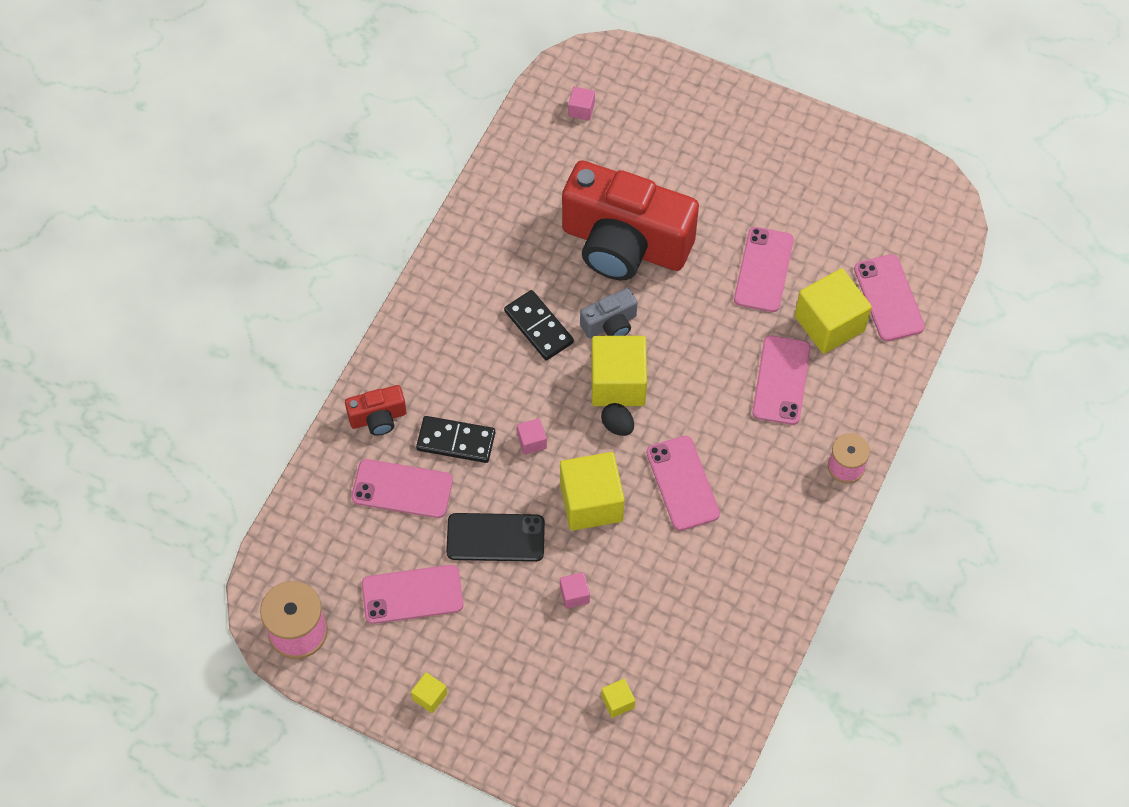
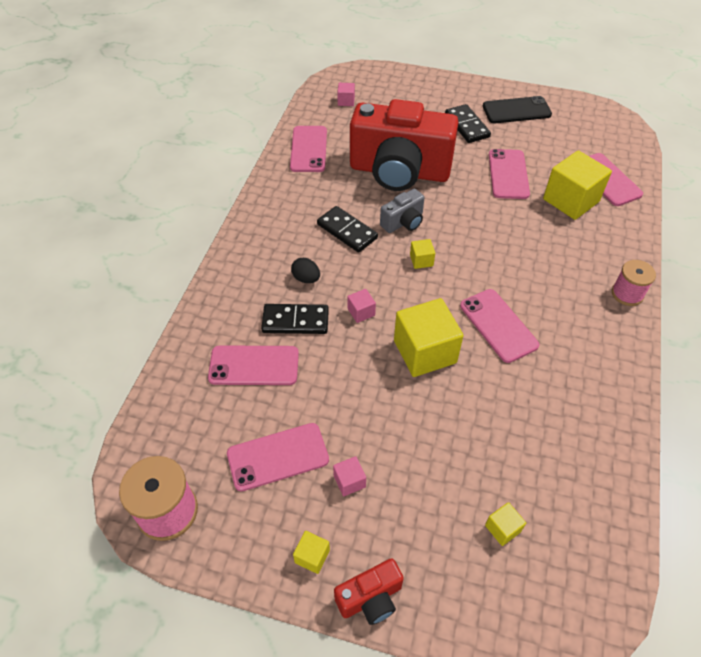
camera: 10 degrees left, 10 degrees down
red camera [345,385,406,436] -> red camera moved to [334,558,404,625]
black phone [446,513,545,562] -> black phone moved to [483,96,552,123]
pink cube [560,572,590,609] -> pink cube moved to [333,456,366,496]
yellow cube [591,336,647,406] -> yellow cube [410,239,435,269], size x0.45
black egg [601,403,634,436] -> black egg moved to [291,258,320,283]
pink phone [752,336,811,425] -> pink phone moved to [290,126,327,172]
none -> black domino [445,104,491,143]

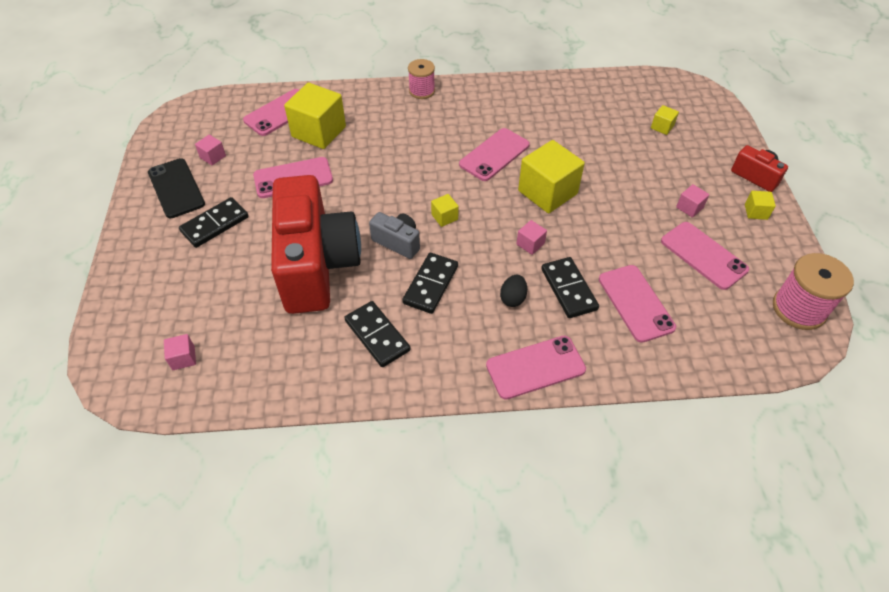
camera: 110 degrees left, 0 degrees up
pink phone [290,126,327,172] -> pink phone moved to [486,336,586,400]
none -> pink cube [195,135,226,165]
none -> black domino [345,301,410,367]

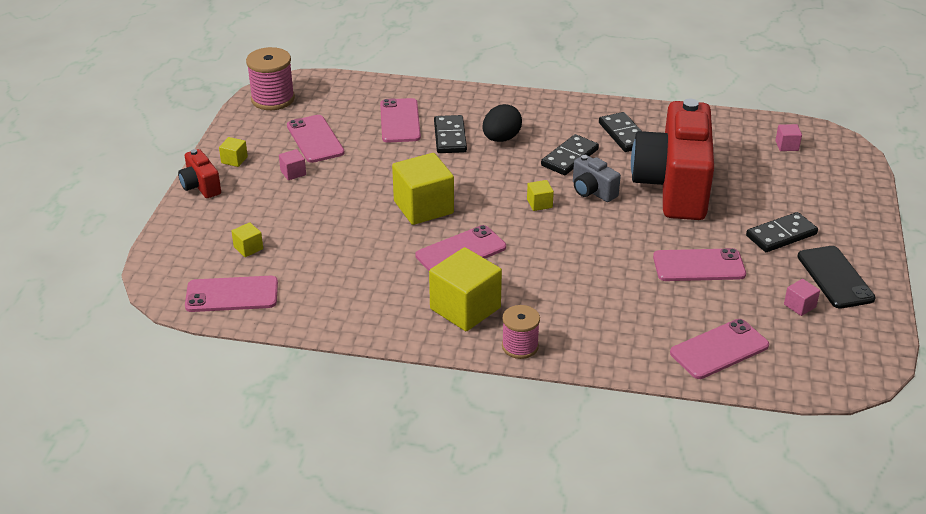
camera: 165 degrees left, 15 degrees down
yellow cube [284,83,346,149] -> yellow cube moved to [429,247,502,331]
pink phone [486,336,586,400] -> pink phone moved to [185,276,278,312]
black egg [500,275,527,307] -> black egg [482,104,522,142], size x1.55
pink cube [516,220,547,255] -> none

